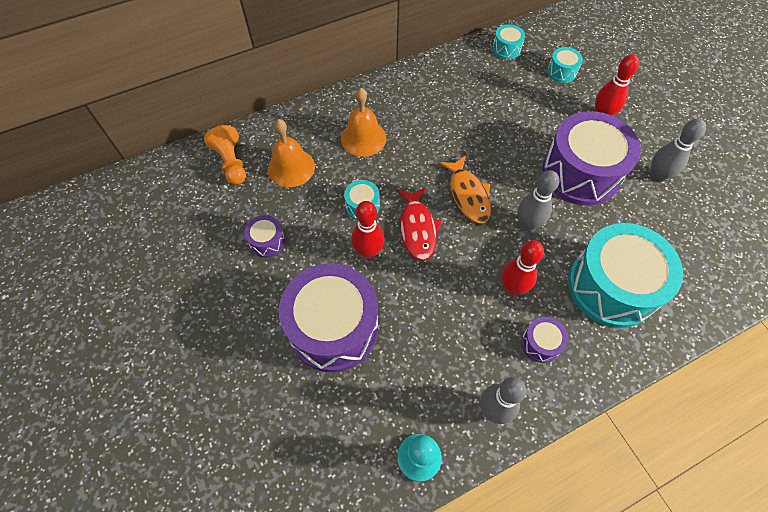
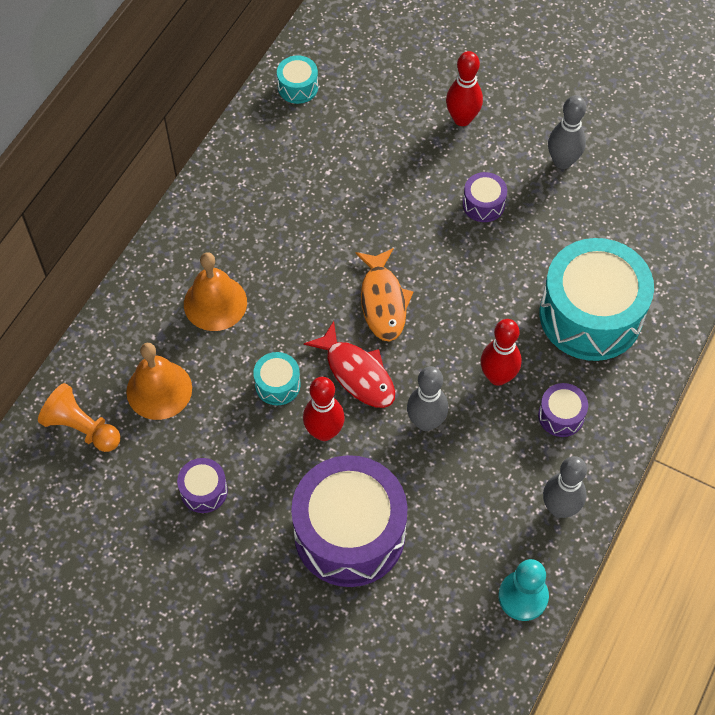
camera: 35 degrees left, 0 degrees up
orange fish [439,155,491,223] -> orange fish turned 45 degrees clockwise [356,248,414,341]
grey bowling pin [518,170,559,231] -> grey bowling pin moved to [407,366,448,431]
purple drum [542,111,641,206] -> purple drum [463,172,507,222], size x0.43
turquoise drum [547,47,583,83] -> none

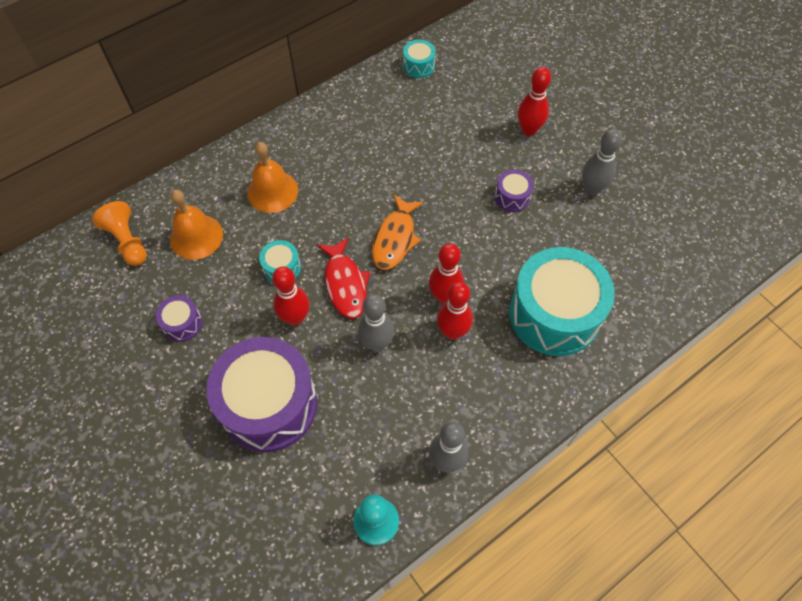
camera: 25 degrees right, 0 degrees up
purple drum [538,383,588,437] -> none
none -> red bowling pin [429,243,464,304]

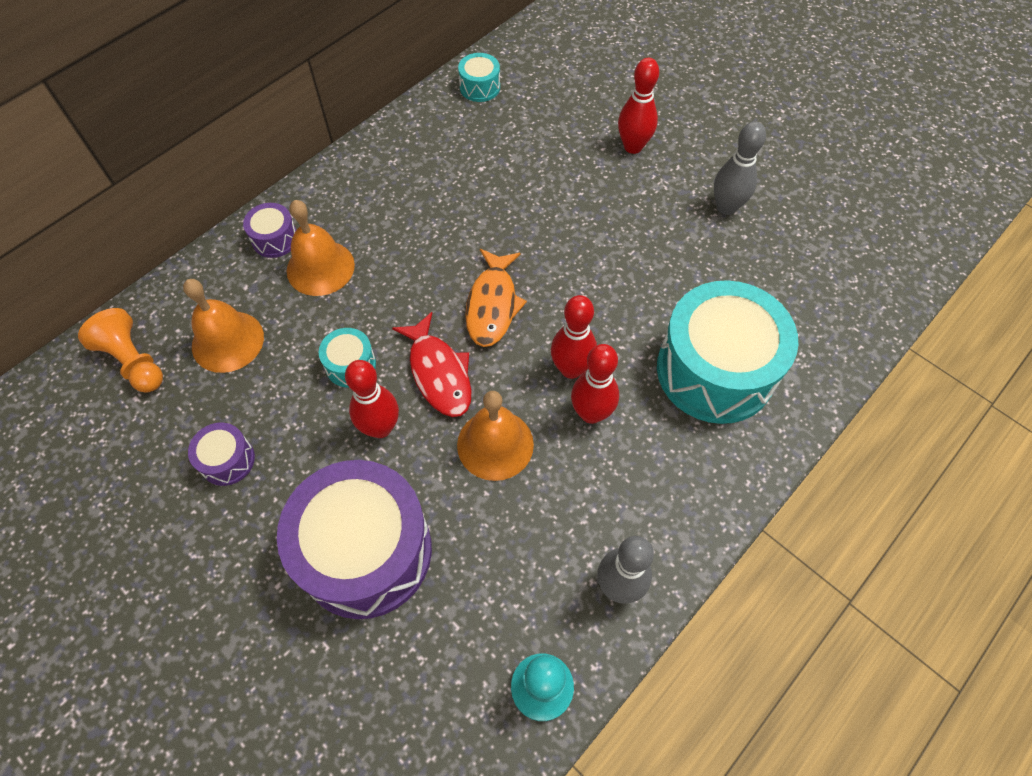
camera: 10 degrees left, 0 degrees up
grey bowling pin [358,294,394,351] -> orange bell [457,391,534,481]
purple drum [495,170,534,212] -> purple drum moved to [243,203,296,258]

